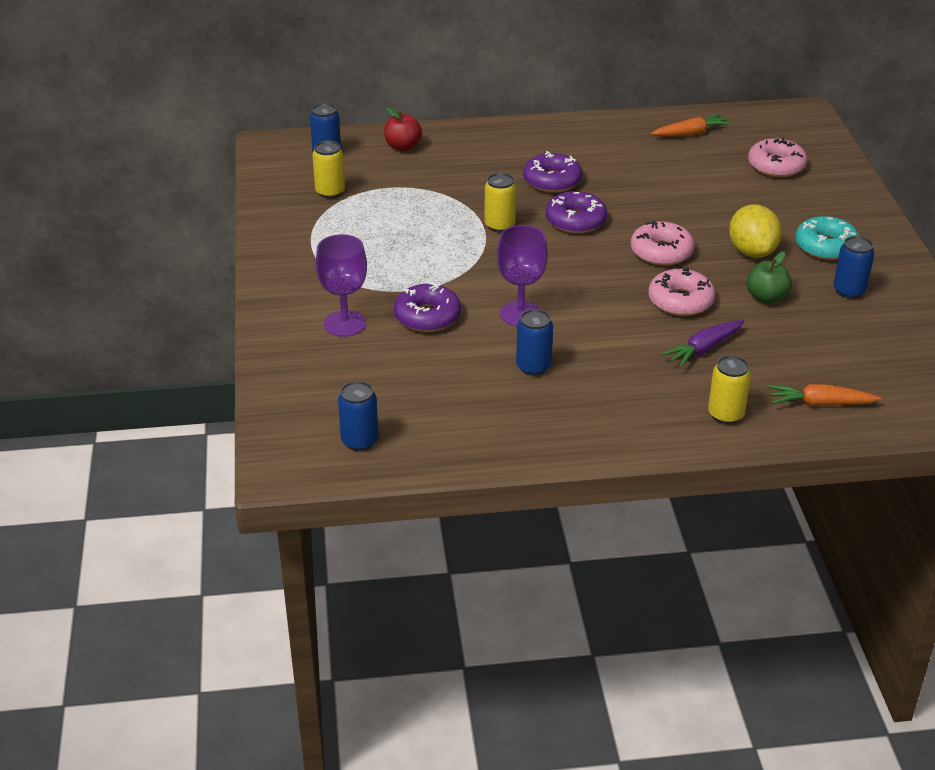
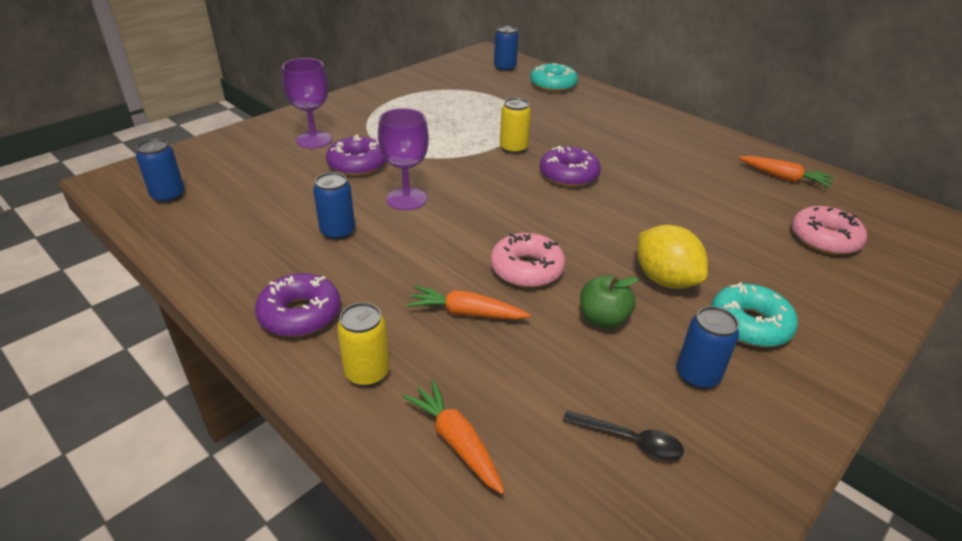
camera: 50 degrees right, 0 degrees up
yellow can [312,140,345,198] -> none
red apple [384,108,422,151] -> turquoise donut [530,63,578,92]
purple donut [523,151,582,193] -> purple donut moved to [255,273,341,337]
pink donut [631,221,695,266] -> none
purple carrot [661,320,744,367] -> orange carrot [406,286,530,320]
yellow lemon [729,204,782,258] -> yellow lemon turned 75 degrees counterclockwise [637,225,708,289]
none -> black spoon [563,410,684,460]

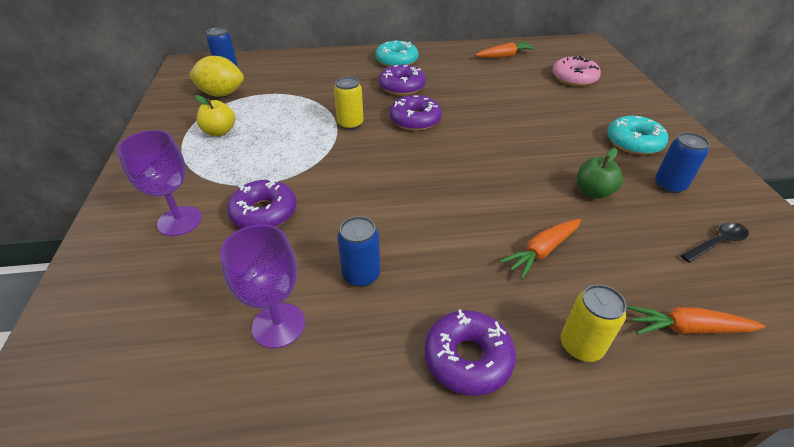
camera: 50 degrees left, 5 degrees up
blue can [136,139,185,203] -> none
purple goblet [378,108,429,210] -> purple goblet moved to [220,224,305,348]
pink donut [490,233,565,288] -> none
turquoise donut [530,63,578,92] -> turquoise donut moved to [376,41,419,67]
yellow lemon [637,225,708,289] -> yellow lemon moved to [189,56,244,97]
none -> yellow apple [195,95,235,136]
none -> purple donut [379,65,426,95]

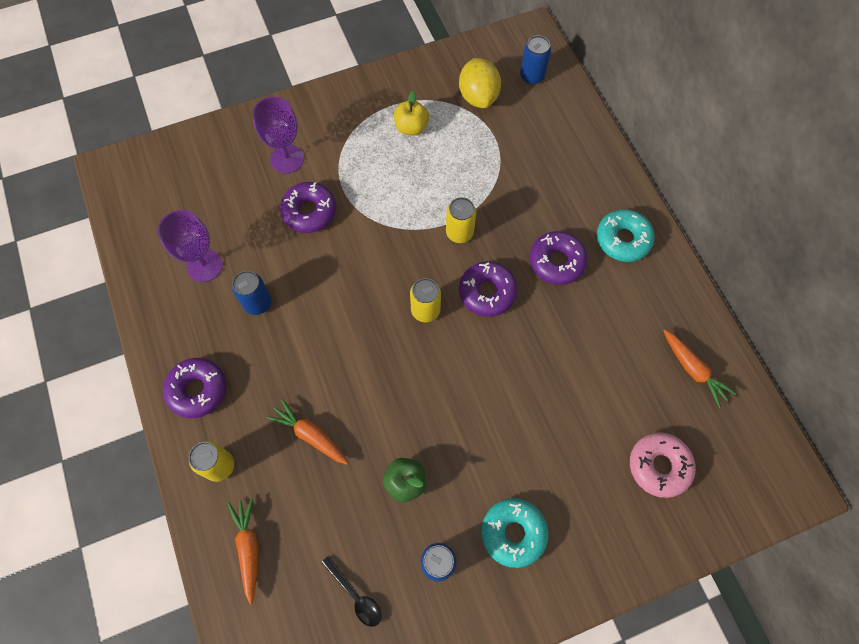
camera: 75 degrees right, 25 degrees up
none -> yellow can [410,278,441,322]

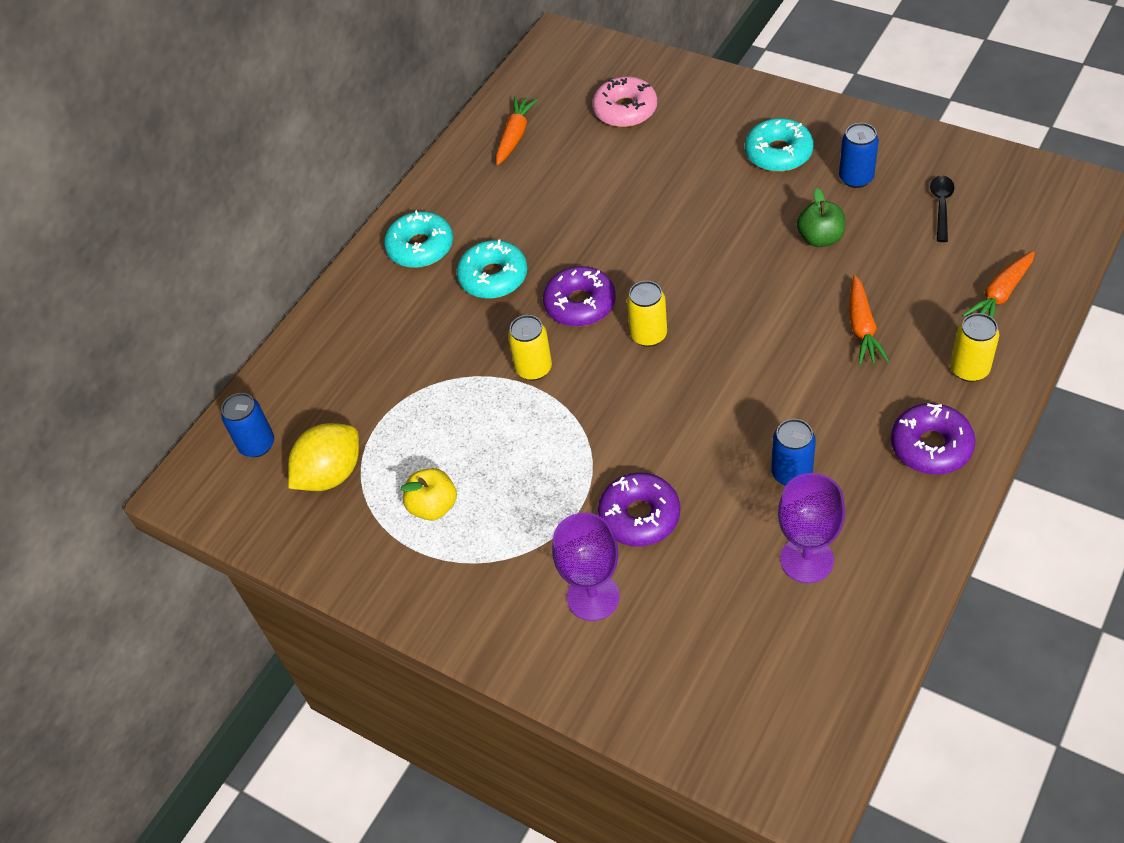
camera: 120 degrees left, 15 degrees down
purple donut [530,231,588,285] -> turquoise donut [456,240,528,298]

